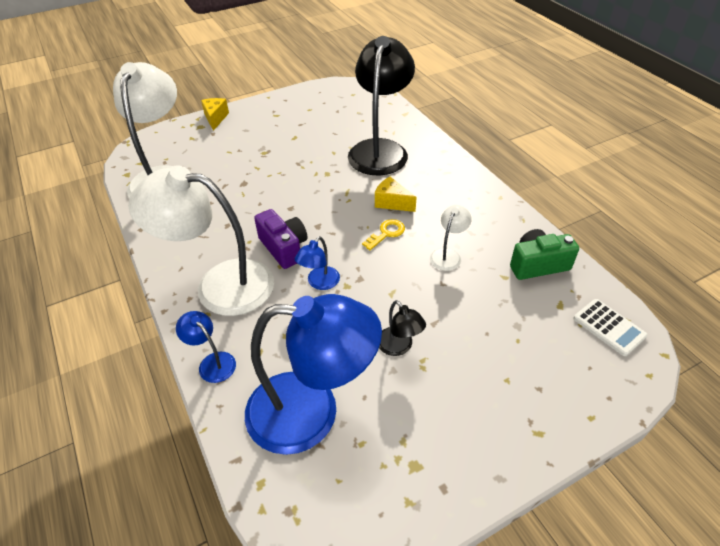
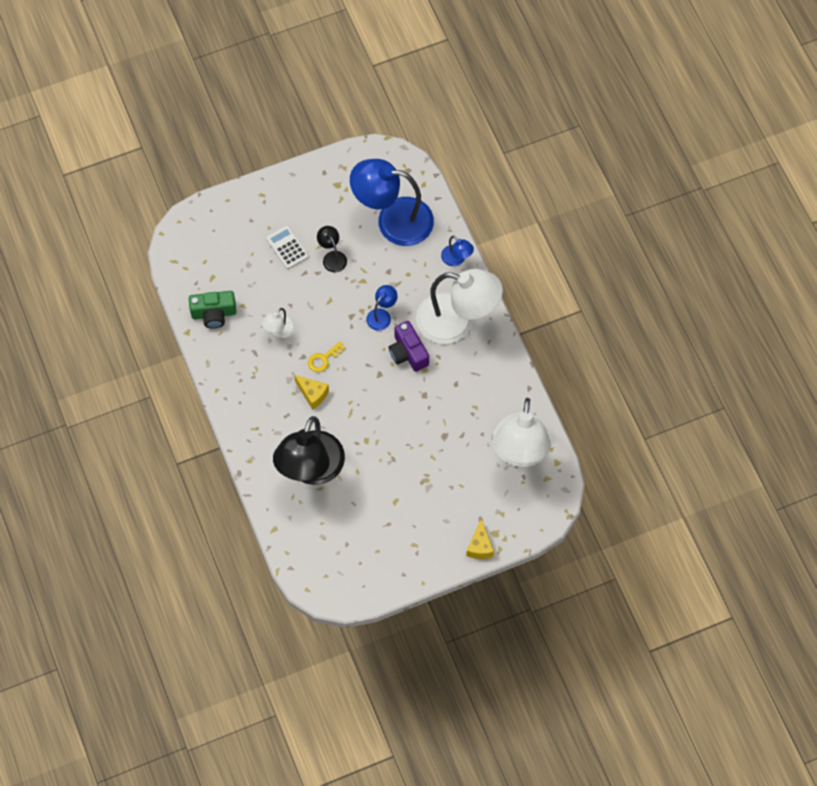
camera: 175 degrees left, 20 degrees up
white calculator [573,299,648,356] -> white calculator moved to [266,226,309,269]

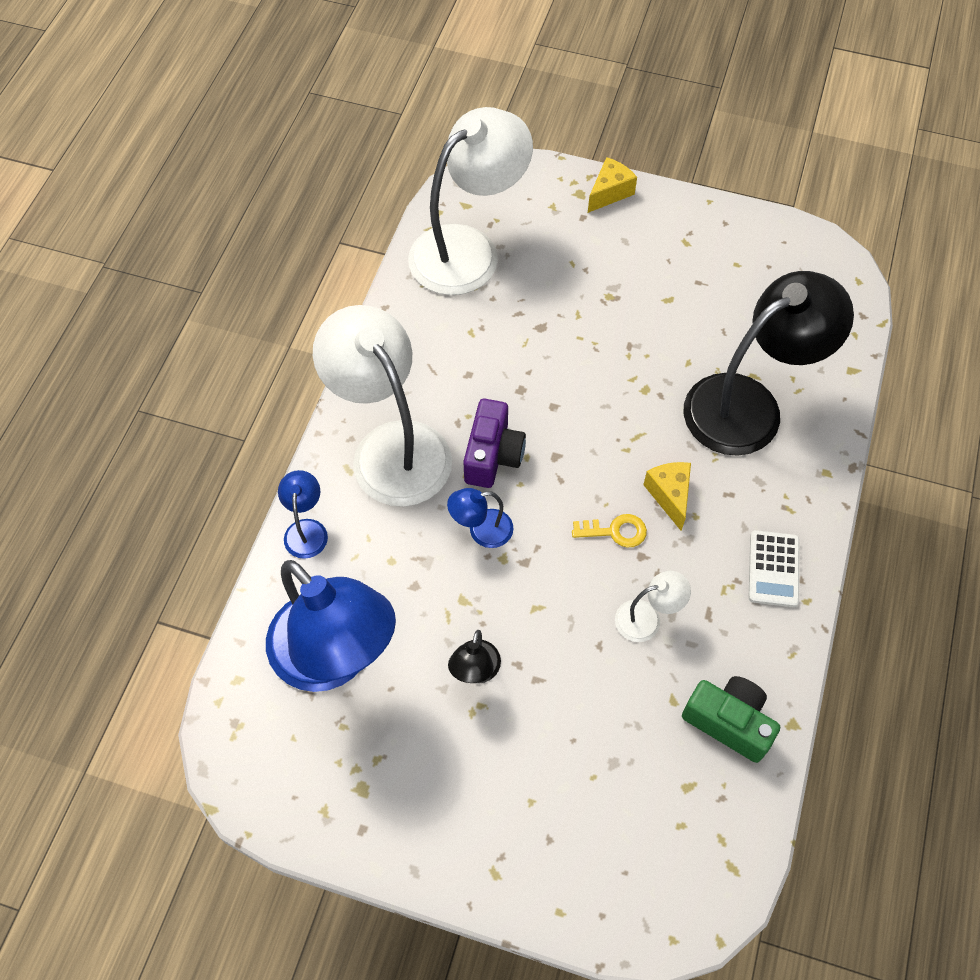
camera: 140 degrees left, 5 degrees down
white calculator [266,226,309,269] -> white calculator moved to [749,530,799,607]

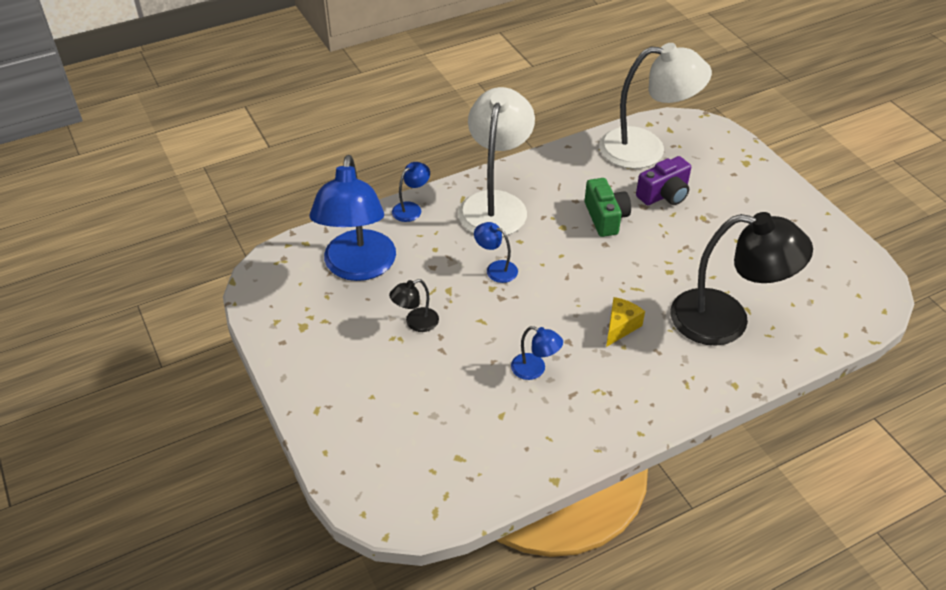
camera: 45 degrees right, 15 degrees down
purple camera [463,399,526,488] -> purple camera moved to [636,156,691,205]
yellow key [572,514,647,547] -> none
yellow cheese [588,157,637,213] -> none
white lamp [615,571,691,642] -> blue lamp [511,326,563,380]
green camera [682,676,780,763] -> green camera moved to [585,178,631,237]
white calculator [749,530,799,607] -> none

